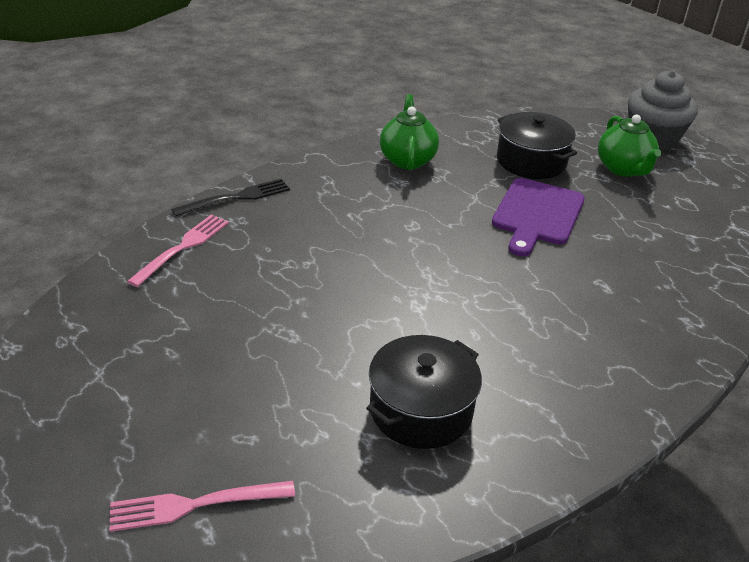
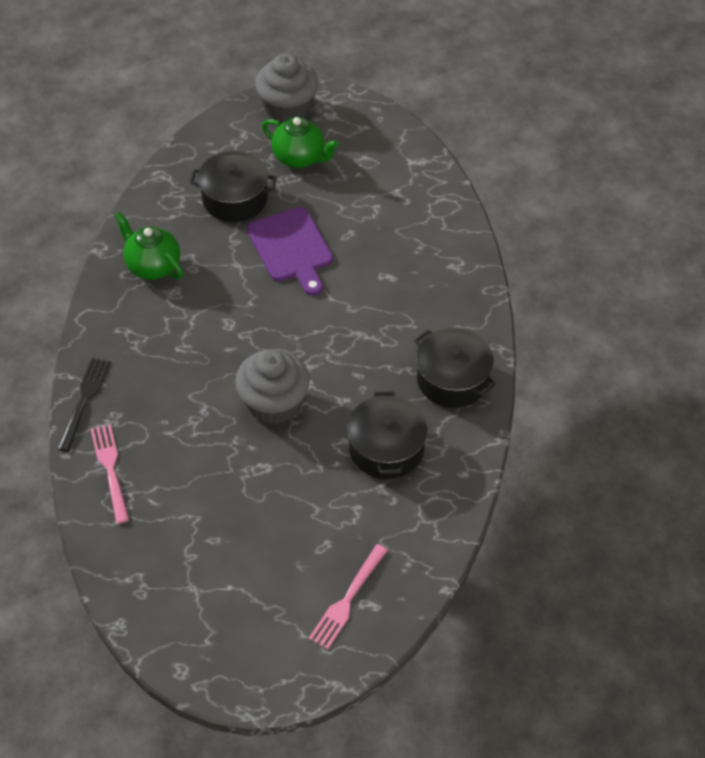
camera: 45 degrees left, 15 degrees up
none -> grey cupcake [235,349,310,425]
none -> black pot [414,327,496,408]

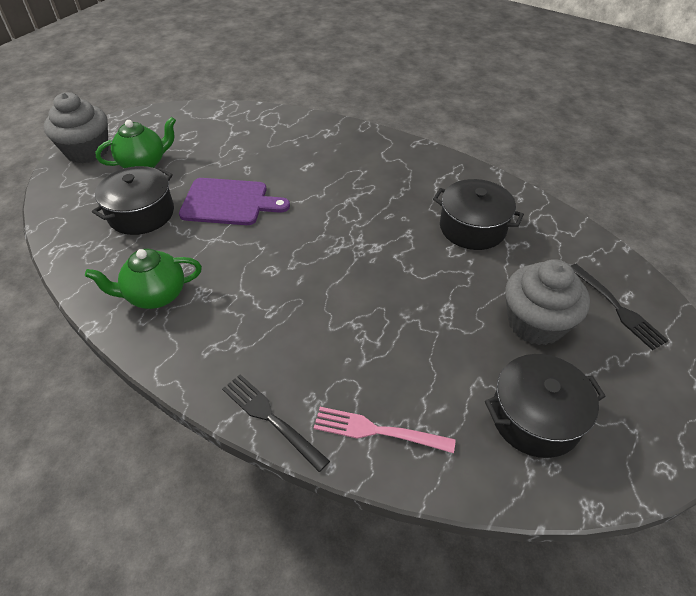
camera: 60 degrees left, 5 degrees down
grey cupcake [235,349,310,425] -> grey cupcake moved to [505,259,590,345]
pink fork [309,544,388,650] -> black fork [571,264,669,350]
black pot [414,327,496,408] -> black pot moved to [485,354,606,458]

